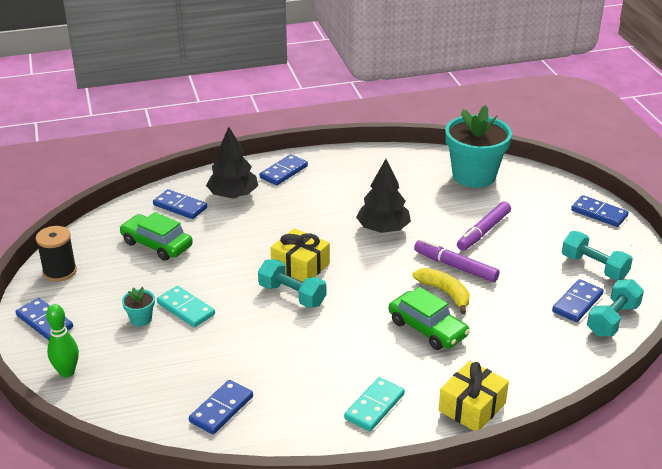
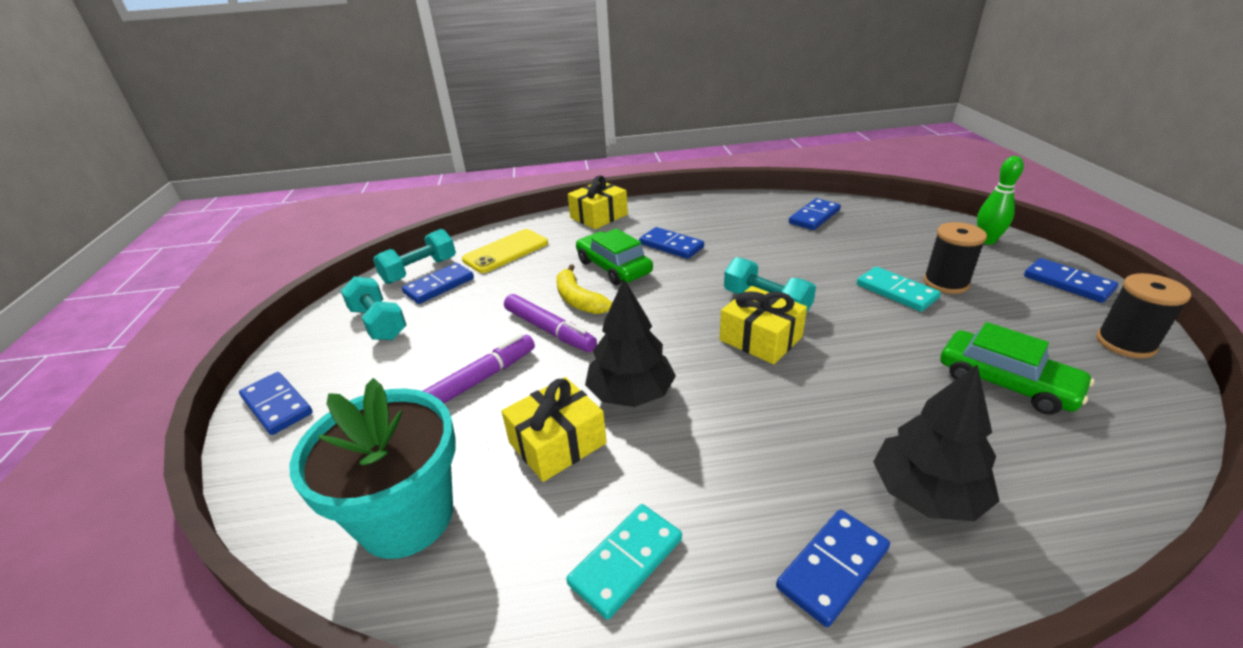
camera: 170 degrees left, 0 degrees up
turquoise flower pot [122,287,155,326] -> black spool [923,222,987,294]
blue domino [153,189,207,219] -> blue domino moved to [639,227,704,259]
turquoise domino [344,377,405,431] -> turquoise domino moved to [566,504,682,620]
none -> yellow phone [462,229,548,273]
none -> yellow gift [501,377,607,482]

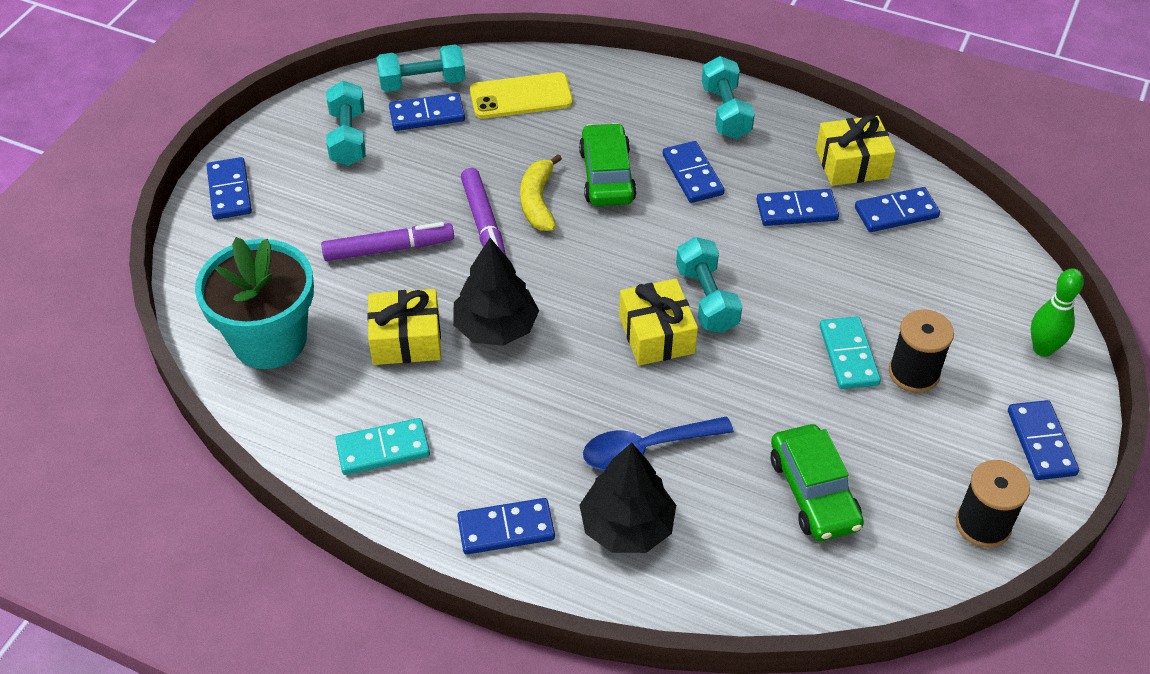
camera: 30 degrees right, 15 degrees up
yellow gift [568,175,628,229] -> yellow gift moved to [816,115,896,186]
none -> blue spoon [583,417,734,470]
none -> turquoise dumbbell [702,56,755,139]
none -> blue domino [756,189,839,226]

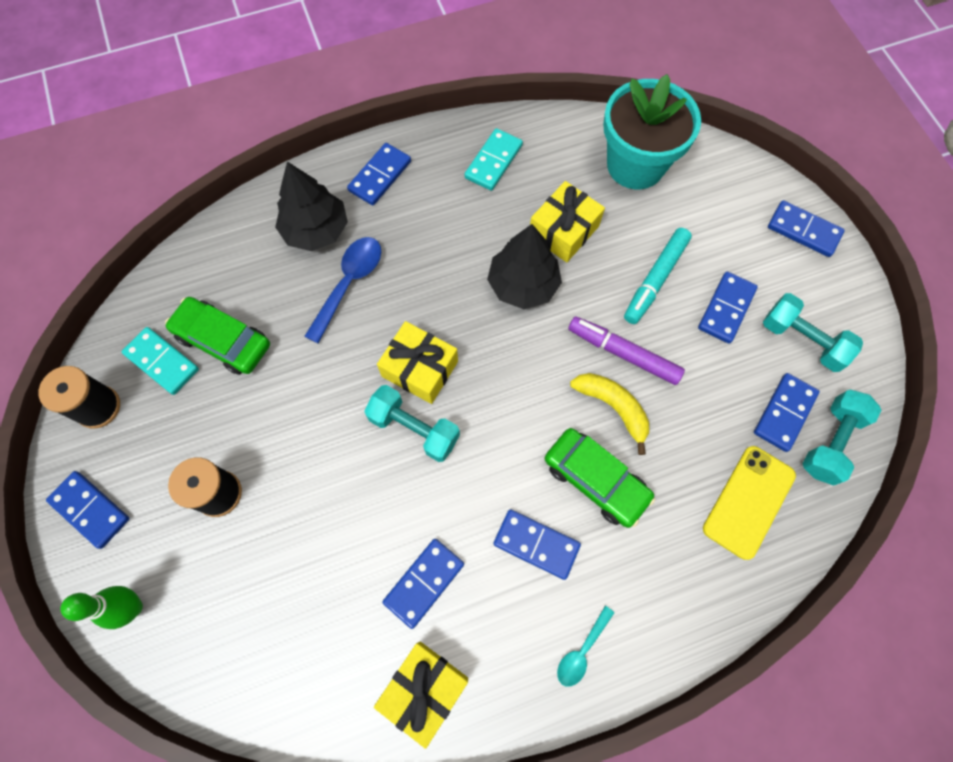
camera: 135 degrees right, 20 degrees up
purple marker [321,222,454,261] -> turquoise marker [624,228,692,324]
turquoise dumbbell [702,56,755,139] -> turquoise spoon [557,606,614,687]
turquoise domino [820,316,881,389] -> turquoise domino moved to [122,327,199,395]
blue domino [855,187,940,232] -> blue domino moved to [698,272,758,344]

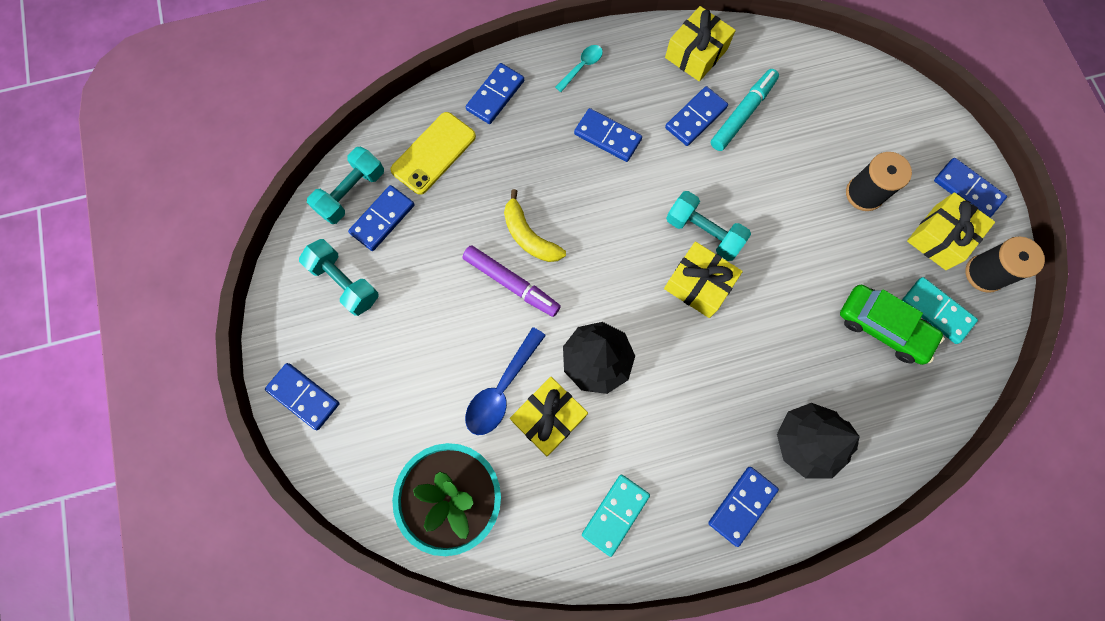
camera: 175 degrees left, 5 degrees up
green bowling pin [60,586,143,629] -> none
blue spoon [304,237,381,344] -> blue spoon moved to [465,327,546,435]
green car [545,428,655,528] -> none
turquoise marker [624,228,692,324] -> turquoise marker moved to [711,69,779,151]
blue domino [698,272,758,344] -> blue domino moved to [466,63,524,124]
none -> yellow gift [907,192,995,270]

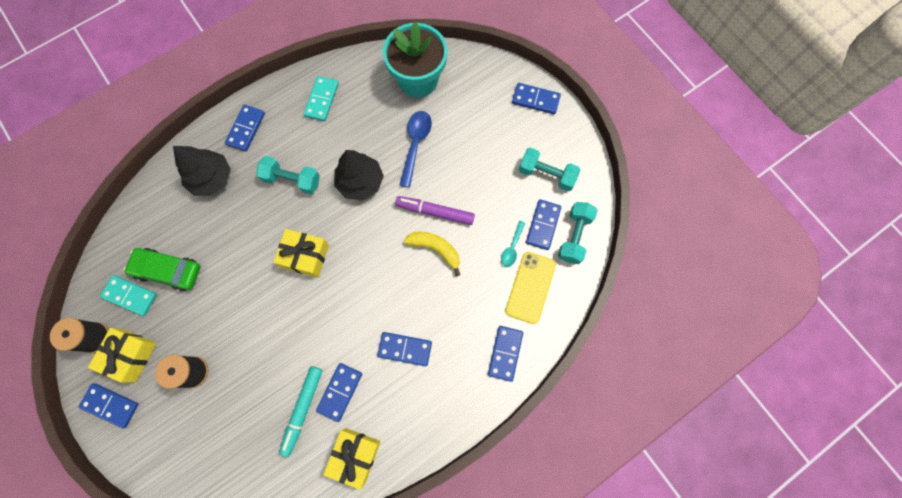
camera: 160 degrees right, 0 degrees up
yellow gift [510,377,588,456] -> none
turquoise spoon [555,45,603,92] -> turquoise spoon moved to [501,221,525,267]
turquoise dumbbell [666,191,751,261] -> turquoise dumbbell moved to [256,156,320,194]

